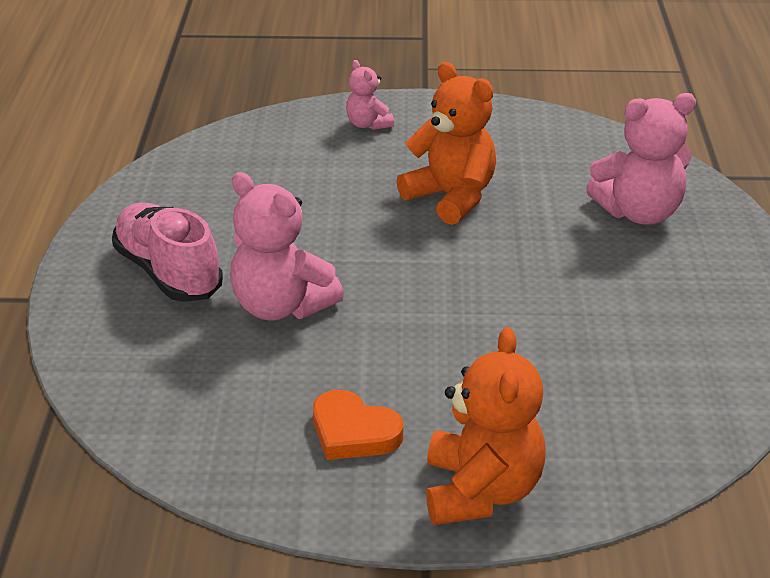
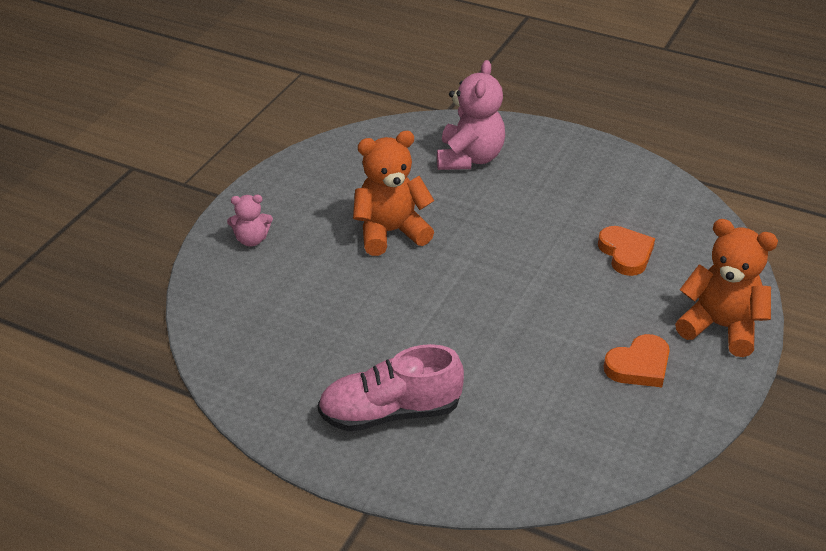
camera: 65 degrees left, 5 degrees up
pink teddy bear [230,172,344,321] -> none
none -> orange heart [598,226,655,276]

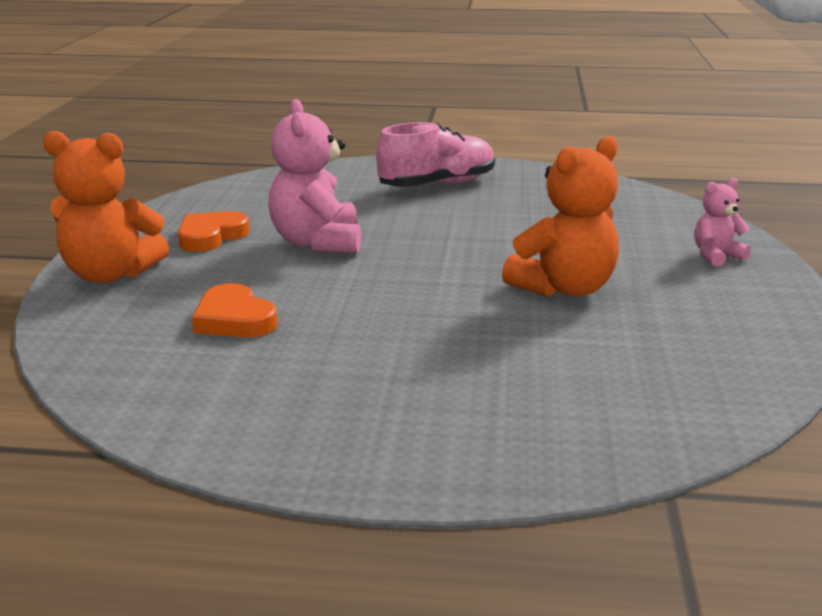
camera: 160 degrees right, 15 degrees down
pink teddy bear [437,60,505,170] -> pink teddy bear moved to [268,99,361,253]

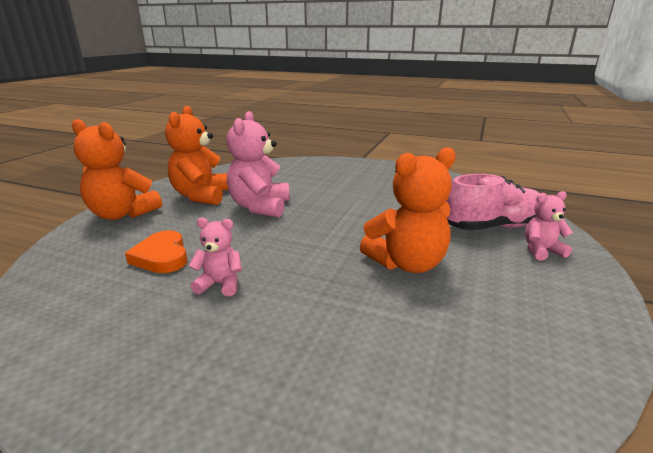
camera: 15 degrees right, 0 degrees up
orange heart [178,211,250,252] -> orange teddy bear [165,106,228,205]
pink shoe [376,122,495,187] -> pink shoe moved to [446,174,540,230]
none -> pink teddy bear [189,218,242,296]

